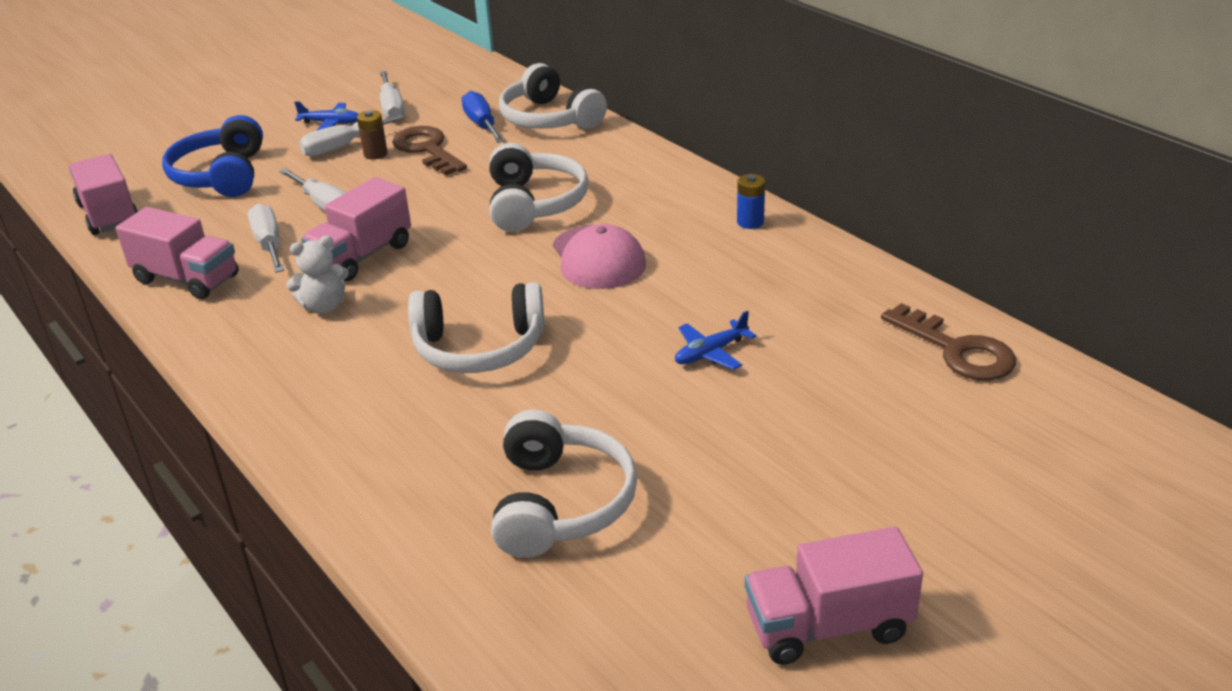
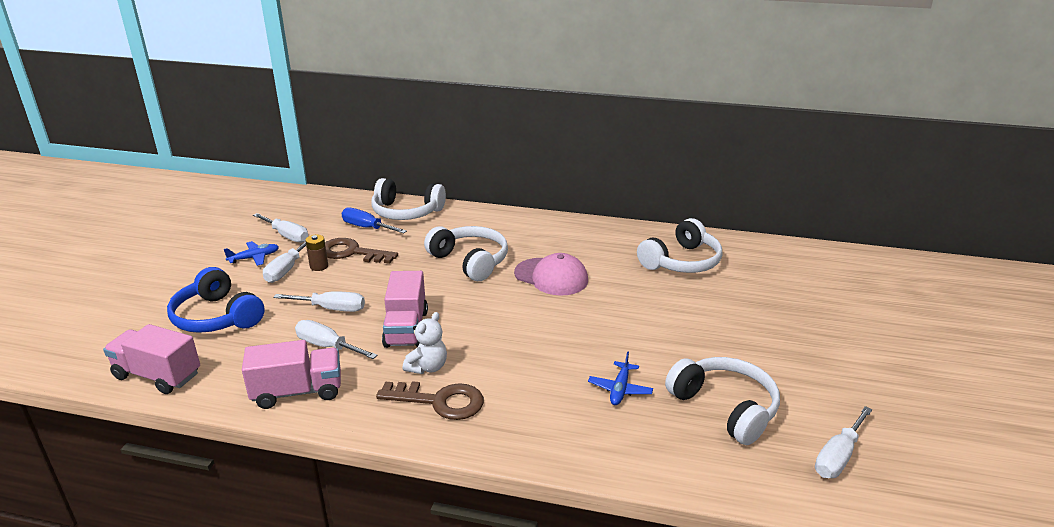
camera: 40 degrees left, 5 degrees down
white headphones [408,282,545,373] -> white headphones moved to [637,218,722,273]
blue plane [675,311,756,370] -> blue plane moved to [588,352,653,405]
blue battery [737,174,765,229] -> none
pink truck [745,527,923,665] -> none
brown key [881,303,1016,380] -> brown key moved to [376,381,484,420]
none -> white screwdriver [815,406,872,478]

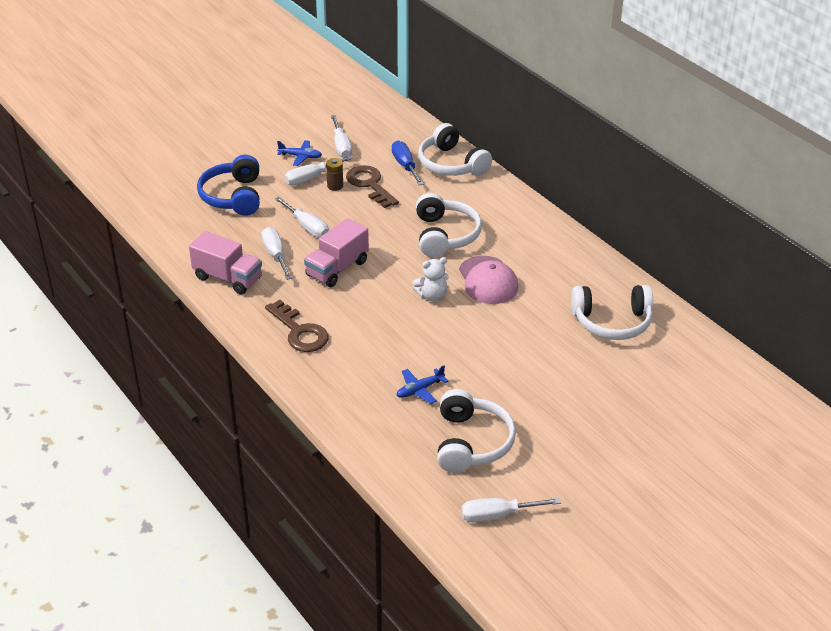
camera: 40 degrees right, 10 degrees up
pink truck [103,324,200,394] -> none
white teddy bear [403,312,447,374] -> white teddy bear moved to [413,257,449,302]

